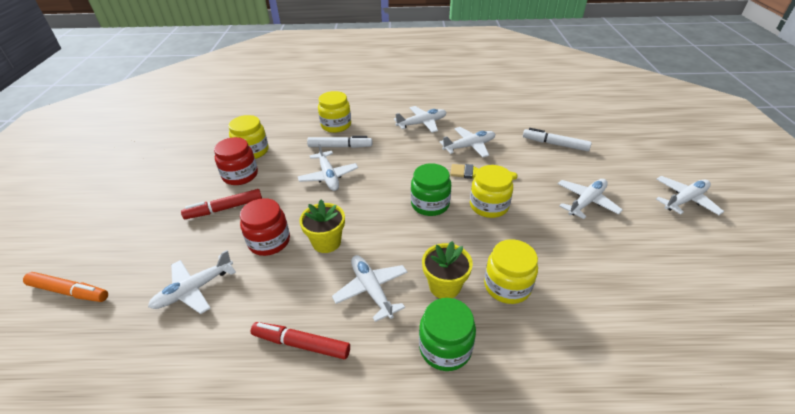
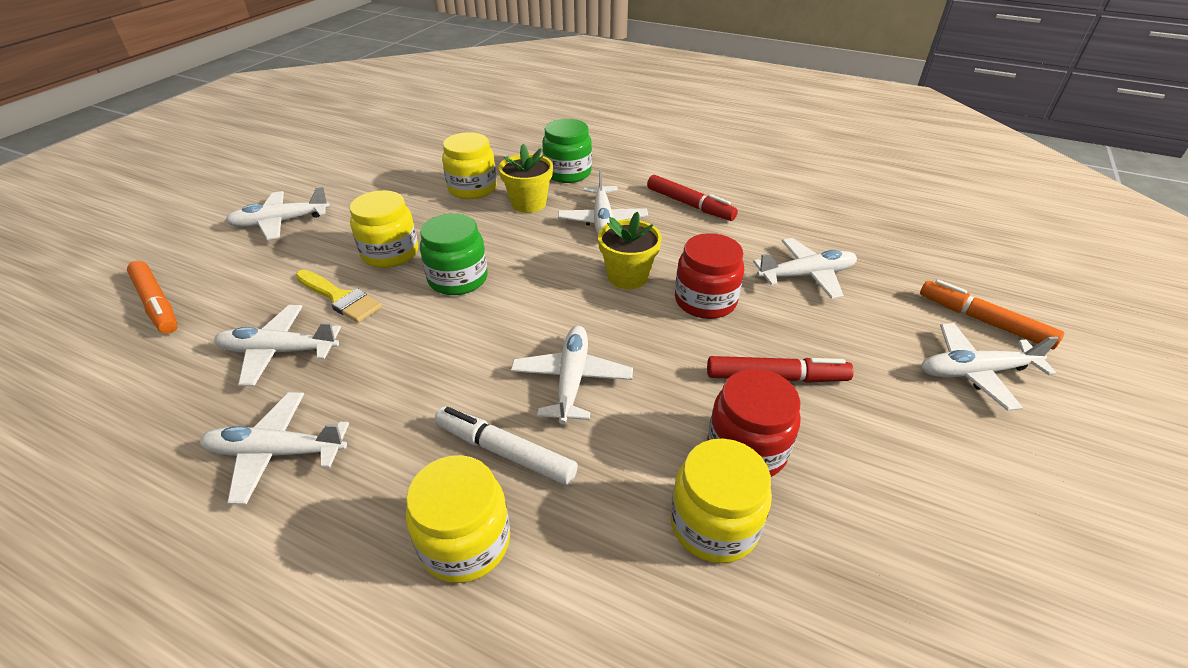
camera: 155 degrees left, 0 degrees up
white marker [523,128,592,151] -> orange marker [127,261,178,334]
white plane [656,176,724,215] -> white plane moved to [921,323,1059,411]

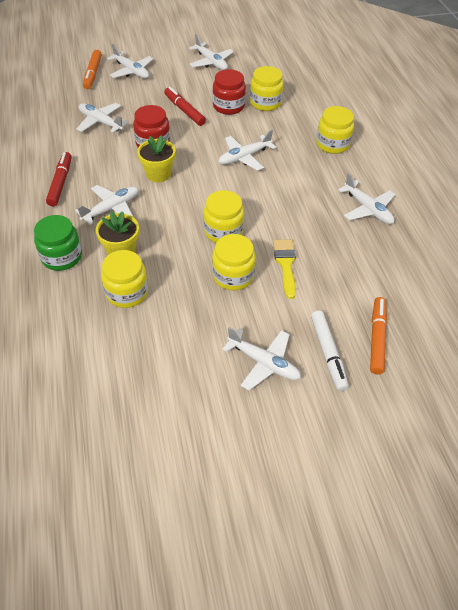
camera: 130 degrees left, 10 degrees up
white plane [214,305,341,386] -> white plane moved to [189,34,234,70]
green jar [420,213,488,295] -> yellow jar [203,190,244,243]
white marker [434,407,578,485] -> white marker moved to [311,310,349,391]

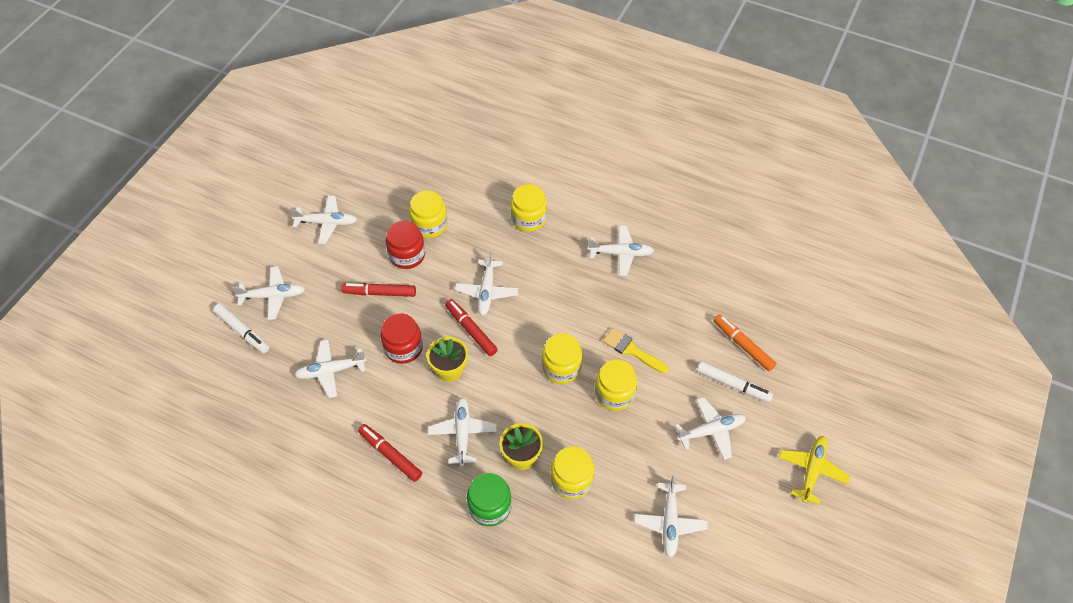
camera: 50 degrees left, 5 degrees up
orange marker [83,50,102,89] -> white marker [213,304,269,353]
none -> red marker [445,299,498,356]
none -> white plane [634,475,708,558]
none -> yellow plane [779,436,850,505]

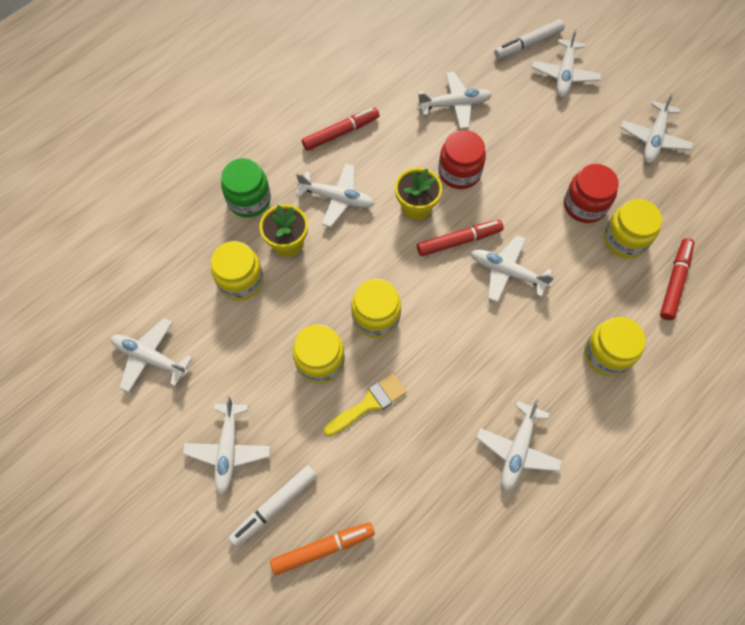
camera: 110 degrees right, 10 degrees up
white plane [295,339,367,398] -> white plane turned 75 degrees clockwise [417,72,492,129]
red marker [341,283,416,297] -> red marker moved to [660,238,694,320]
yellow plane [779,436,850,505] -> none

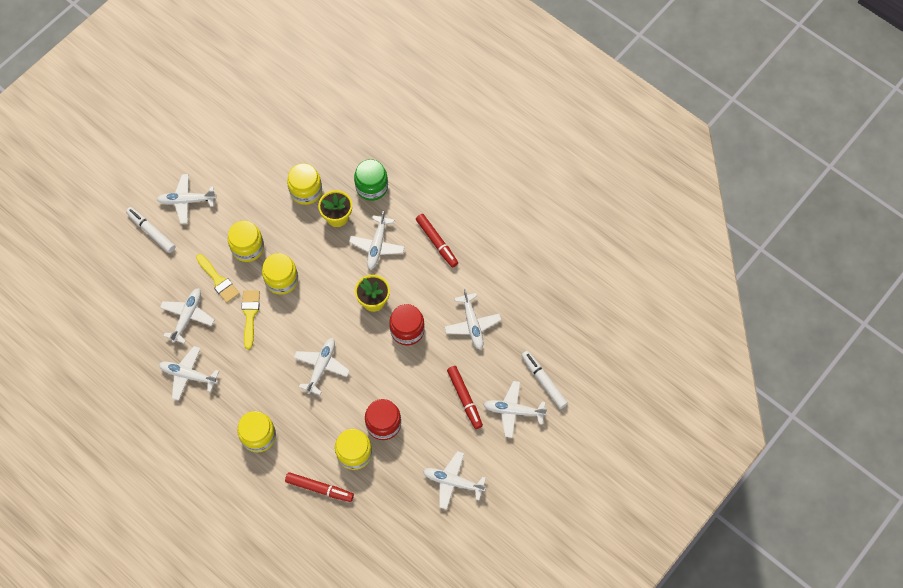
camera: 85 degrees right, 0 degrees up
white plane [111,318,192,393] -> white plane moved to [160,288,214,344]
orange marker [270,522,375,575] -> none
red marker [417,220,504,256] -> red marker moved to [447,366,483,429]
none -> yellow brush [241,291,260,349]

